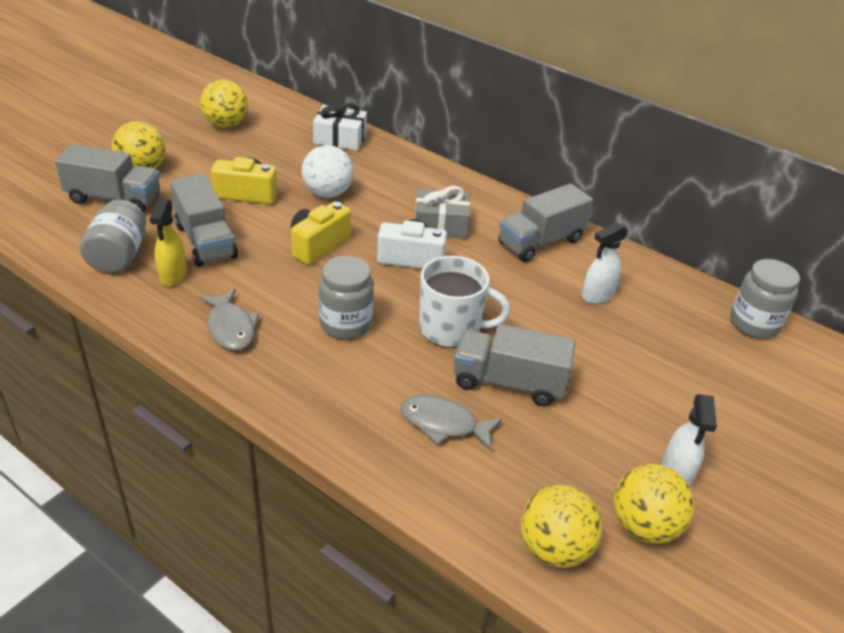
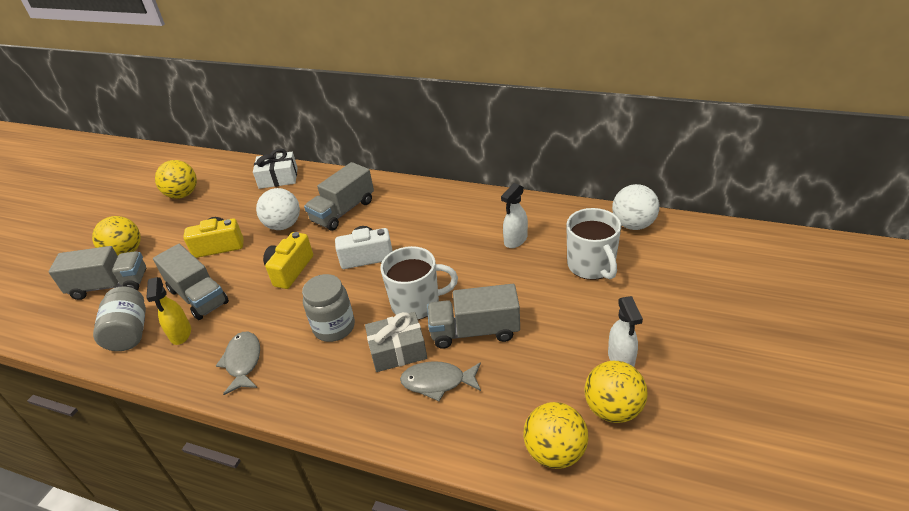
camera: 10 degrees left, 0 degrees up
grey fish [199,289,259,351] -> grey fish turned 150 degrees counterclockwise [216,332,260,395]
grey gift [415,186,470,239] -> grey gift moved to [365,312,427,372]
grey truck [498,183,593,262] -> grey truck moved to [304,162,374,231]
grey jar [730,259,800,339] -> white ball [612,184,659,230]
none -> white mug [566,208,621,280]

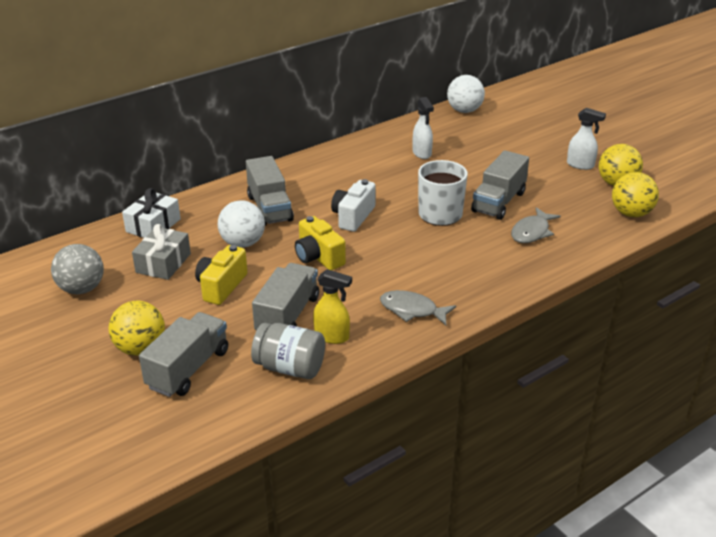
camera: 60 degrees left, 5 degrees down
grey truck [153,244,229,320] -> grey truck turned 60 degrees counterclockwise [252,263,319,330]
yellow ball [155,160,197,199] -> grey ball [51,244,104,294]
grey jar [302,274,355,342] -> none
grey gift [365,312,427,372] -> grey gift moved to [132,224,191,280]
white mug [566,208,621,280] -> none

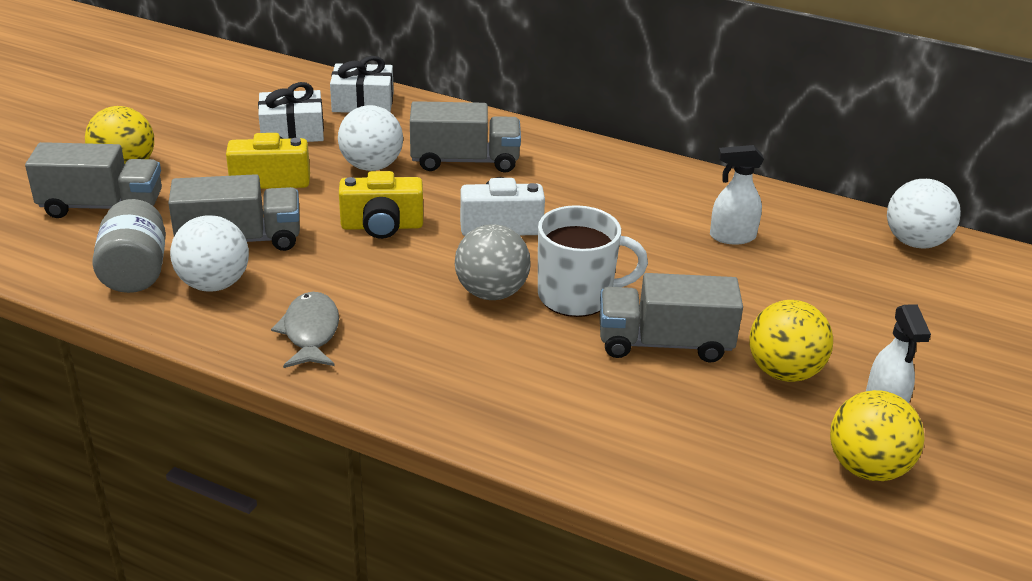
camera: 60 degrees right, 0 degrees up
grey ball [51,244,104,294] -> grey ball moved to [455,224,530,300]
grey gift [132,224,191,280] -> white gift [258,82,324,142]
grey truck [246,156,294,226] -> grey truck turned 135 degrees counterclockwise [410,101,521,173]
yellow camera [295,216,346,270] -> yellow camera turned 120 degrees counterclockwise [339,171,423,239]
yellow spray bottle [313,269,352,344] -> white ball [170,215,249,292]
white spray bottle [413,97,434,159] -> white spray bottle turned 45 degrees clockwise [710,145,764,245]
grey fish [511,207,561,243] -> none
yellow ball [612,172,659,217] -> yellow ball moved to [749,300,833,382]

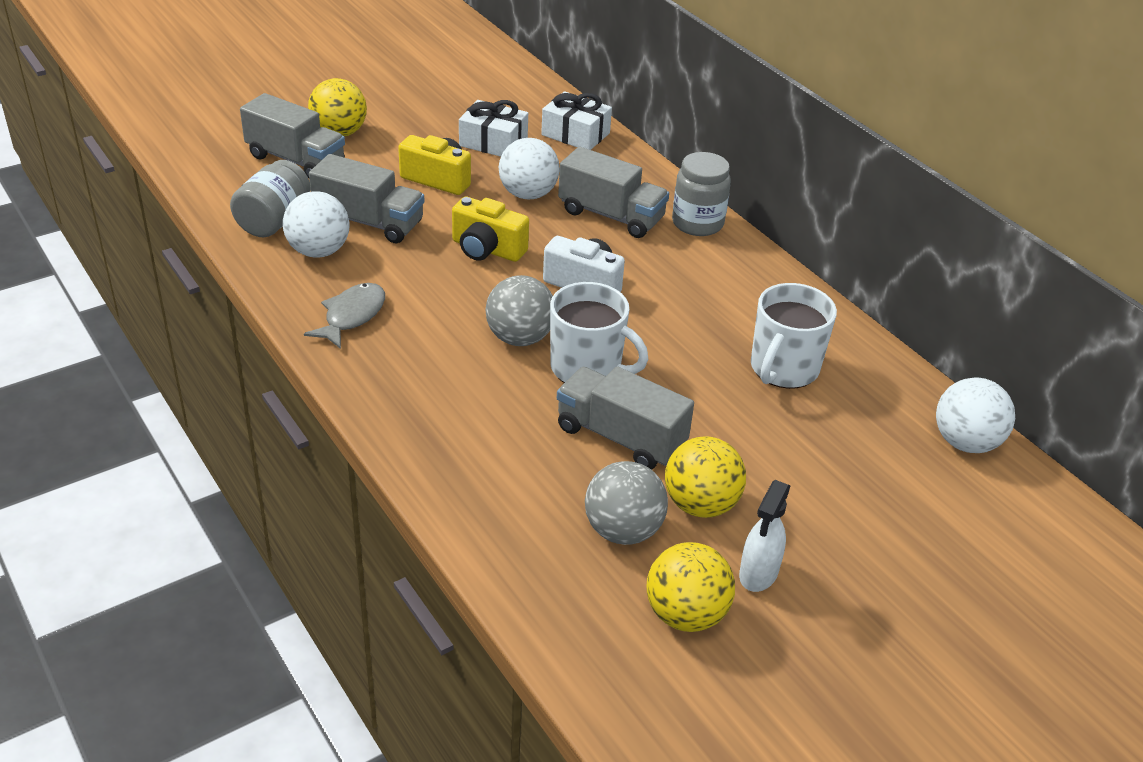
camera: 30 degrees right, 5 degrees up
white spray bottle [710,145,764,245] -> white mug [751,283,837,389]
none -> grey ball [585,461,668,545]
none -> grey jar [672,152,731,236]

